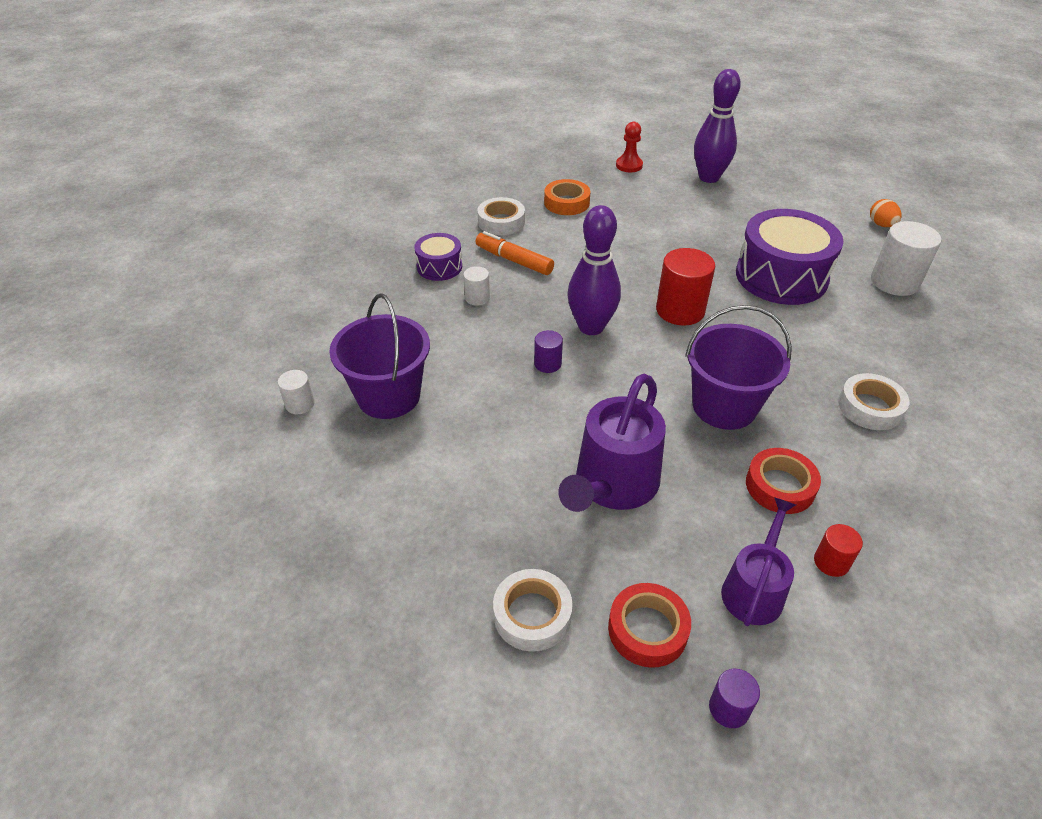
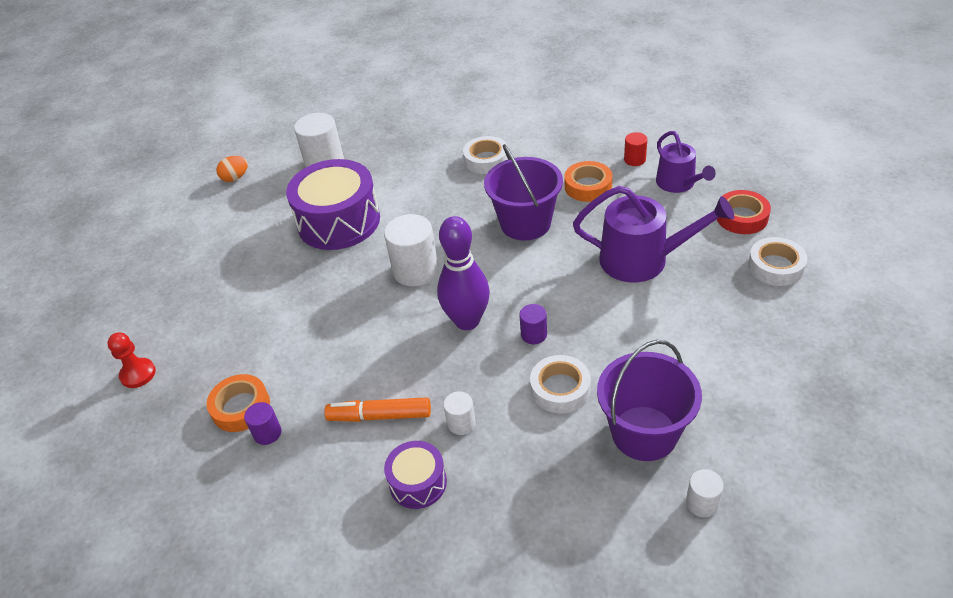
camera: 105 degrees left, 0 degrees up
orange marker [475,231,554,275] -> orange marker turned 75 degrees clockwise [324,397,431,422]
white tape [477,197,525,235] -> white tape moved to [530,355,591,414]
red cylinder [656,248,715,326] -> white cylinder [384,214,438,286]
purple bowling pin [694,69,741,183] -> none
purple cylinder [709,669,760,728] -> purple cylinder moved to [244,402,282,445]
purple watering can [721,497,796,626] -> purple watering can turned 120 degrees counterclockwise [656,131,716,193]
red tape [746,448,821,514] -> orange tape [565,161,613,202]

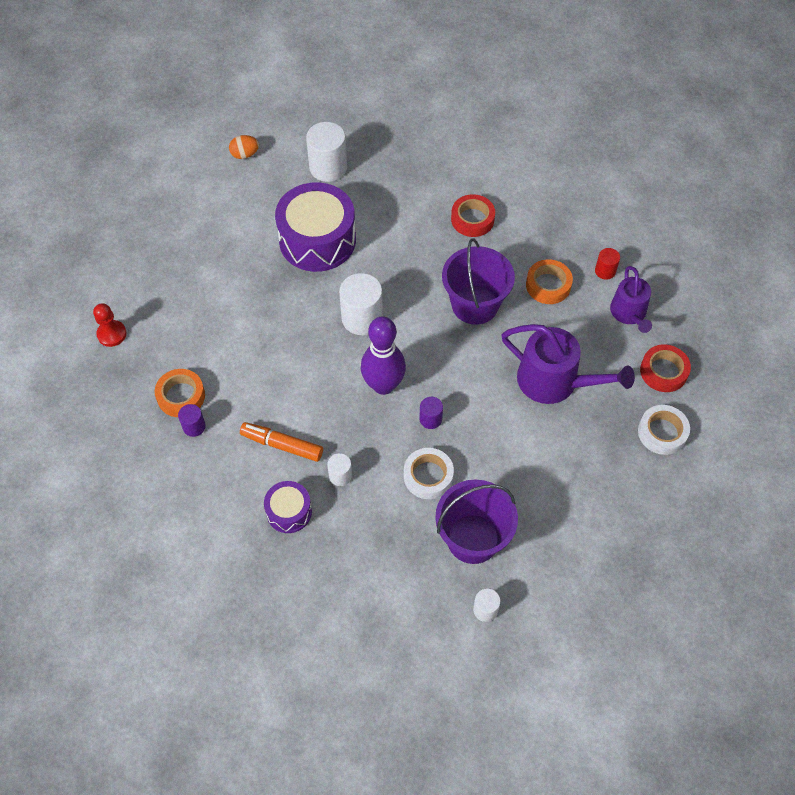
camera: 15 degrees right, 15 degrees up
white tape [463,136,508,174] -> red tape [451,194,495,237]

